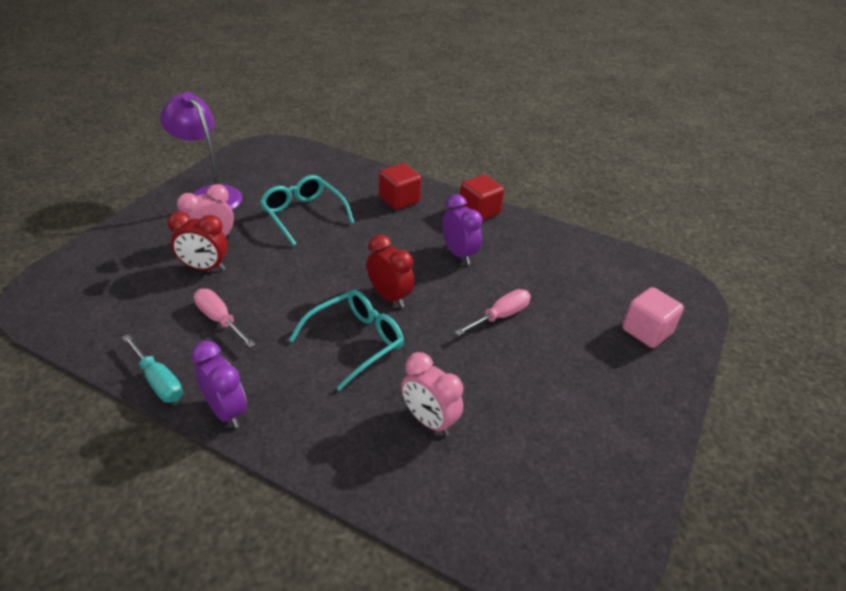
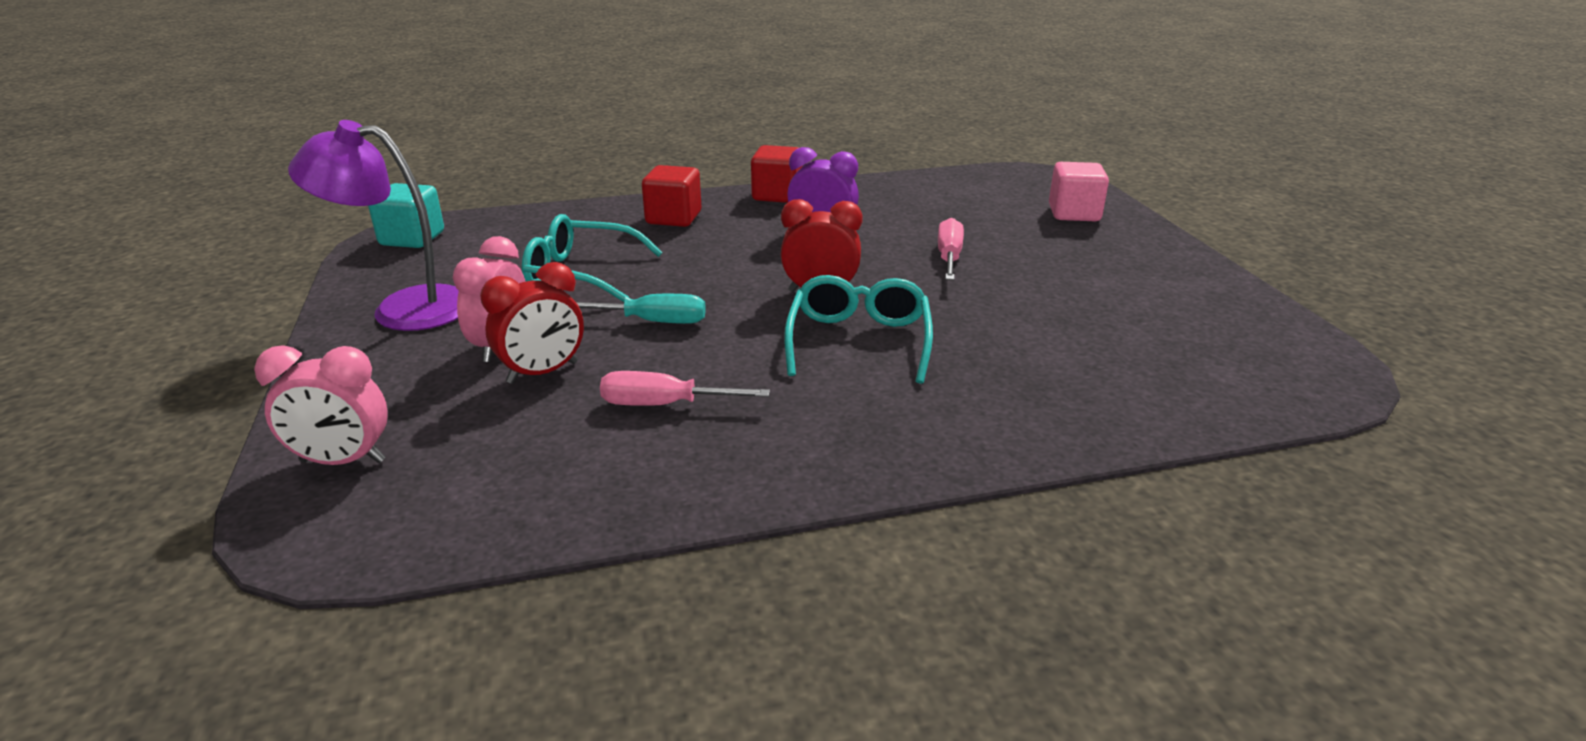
camera: 40 degrees left, 10 degrees down
turquoise screwdriver [122,334,183,402] -> turquoise screwdriver moved to [576,294,706,324]
purple clock [191,341,247,428] -> none
pink clock [401,352,463,436] -> pink clock moved to [254,345,388,465]
none -> turquoise cube [368,183,444,248]

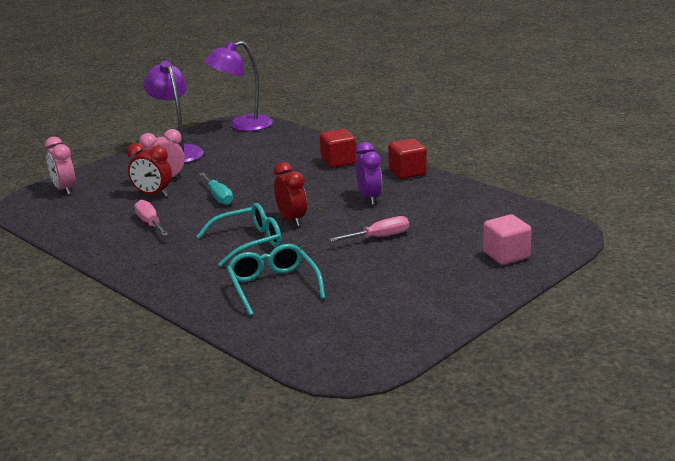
camera: 60 degrees right, 5 degrees down
turquoise cube [368,183,444,248] -> purple lamp [204,41,273,131]
turquoise glasses [522,214,662,302] -> turquoise glasses moved to [227,244,325,316]

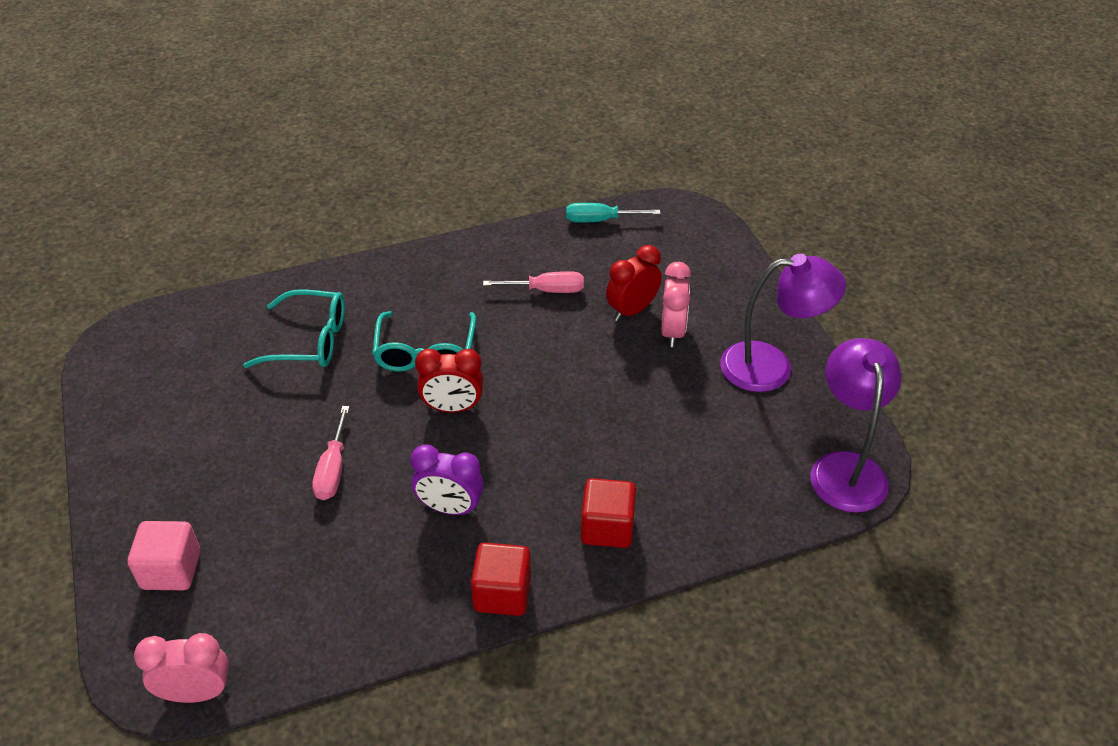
camera: 115 degrees right, 20 degrees up
pink clock [45,137,75,195] -> pink clock moved to [134,633,229,703]
turquoise screwdriver [199,173,233,205] -> turquoise screwdriver moved to [566,203,661,223]

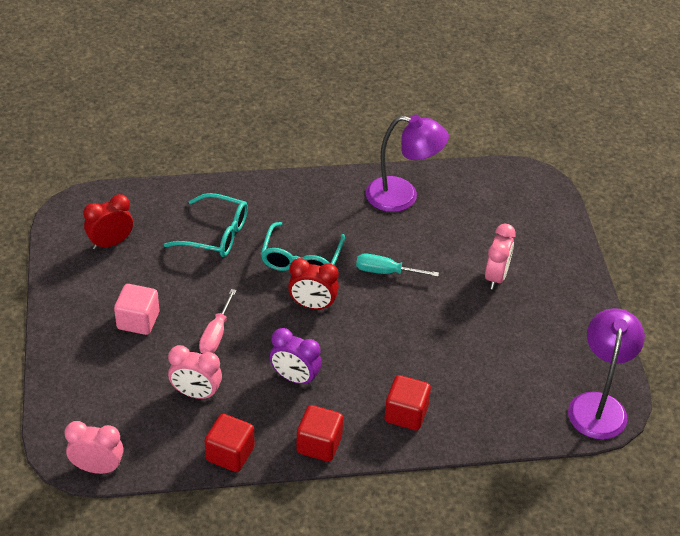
camera: 10 degrees right, 0 degrees up
pink cube [128,521,200,590] -> pink cube moved to [114,284,159,335]
pink screwdriver [483,271,584,293] -> none
turquoise screwdriver [566,203,661,223] -> turquoise screwdriver moved to [356,254,439,277]
red clock [606,245,662,321] -> red clock moved to [83,194,133,250]
purple lamp [720,254,846,392] -> purple lamp moved to [366,115,449,212]
none -> pink clock [168,345,222,399]
none -> red cube [205,414,254,472]

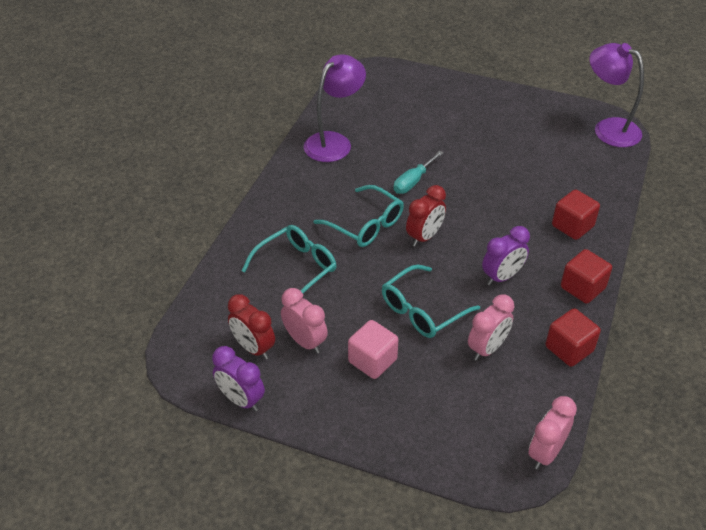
camera: 60 degrees left, 0 degrees up
red clock [83,194,133,250] -> red clock turned 45 degrees counterclockwise [228,294,275,360]
pink screwdriver [199,289,236,354] -> turquoise glasses [382,265,480,338]
pink clock [485,224,516,290] -> pink clock moved to [281,288,328,354]
none -> purple clock [212,346,265,411]

